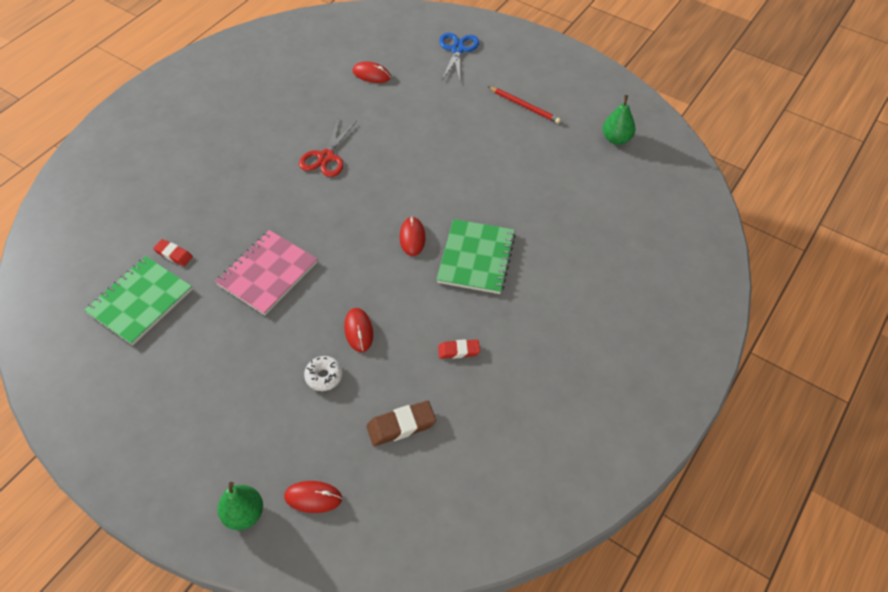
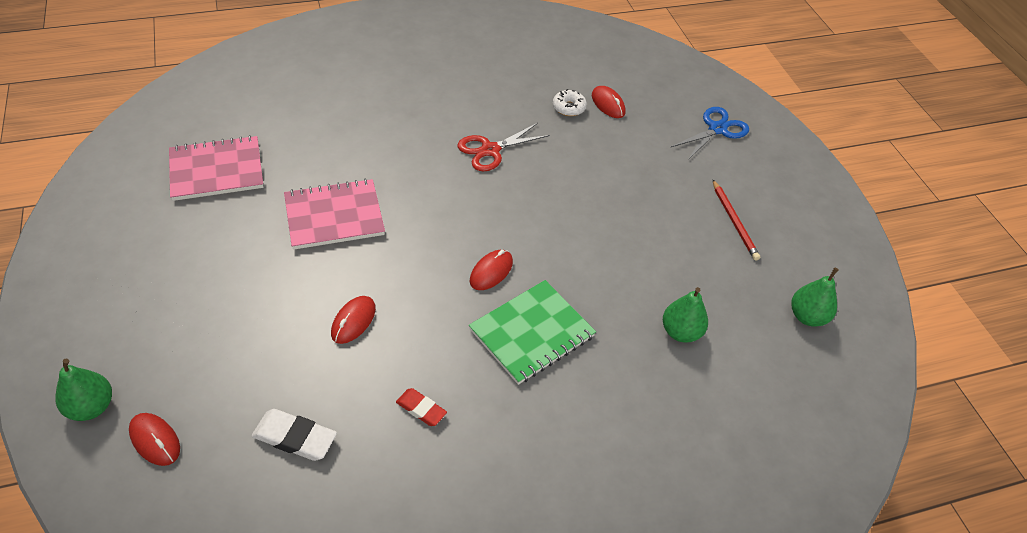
camera: 35 degrees right, 5 degrees down
green notebook [84,256,192,345] -> pink notebook [169,135,263,201]
red eraser [153,239,193,266] -> none
white donut [304,356,343,391] -> white donut moved to [553,89,587,116]
brown eraser [366,401,436,446] -> white eraser [252,409,337,461]
none -> green pear [663,287,708,343]

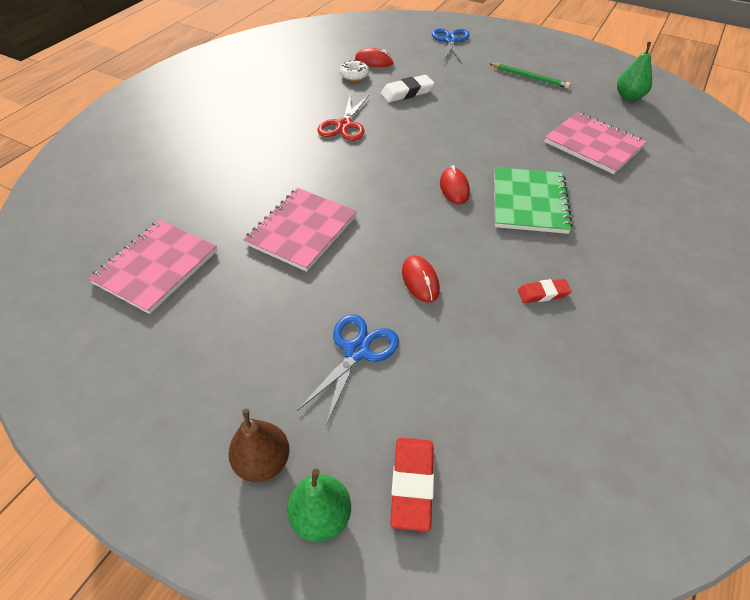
camera: 40 degrees left, 0 degrees up
red mouse [129,413,180,466] -> red eraser [390,438,434,532]
white eraser [252,409,337,461] -> white eraser moved to [381,75,434,102]
green pear [663,287,708,343] -> pink notebook [544,112,647,174]
red pencil [713,180,760,261] -> green pencil [490,63,570,88]
none -> brown pear [228,409,289,482]
none -> blue scissors [297,314,399,425]

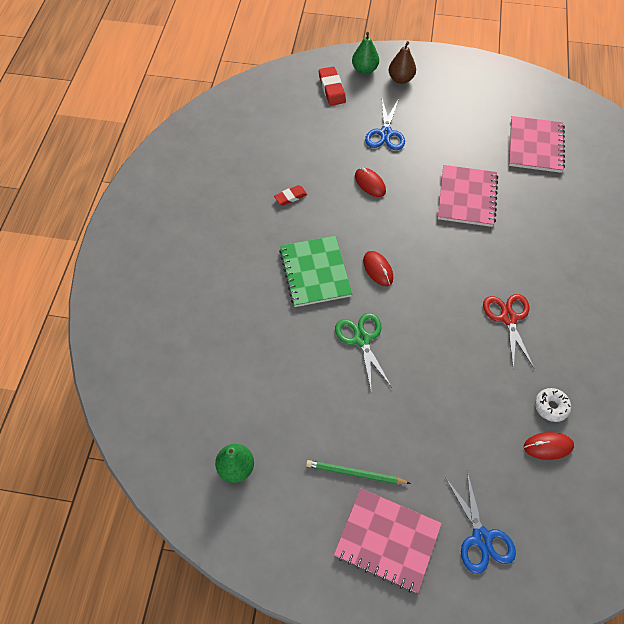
camera: 160 degrees right, 10 degrees up
white eraser [381,75,434,102] -> none
pink notebook [544,112,647,174] -> pink notebook moved to [334,488,442,593]
none -> green scissors [335,313,391,390]

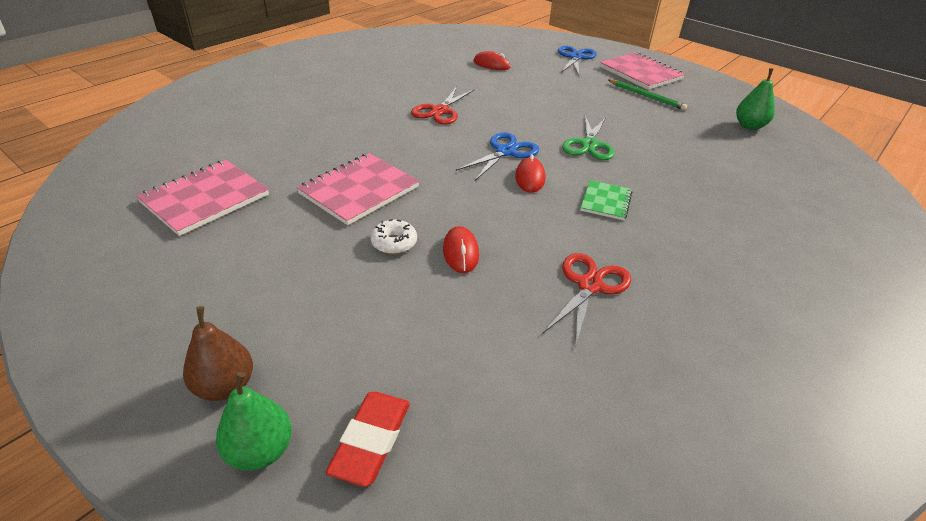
camera: 150 degrees left, 20 degrees down
red eraser [274,185,307,206] -> red scissors [543,253,631,347]
green notebook [279,236,352,307] -> green notebook [580,180,632,220], size x0.57
blue scissors [365,99,405,150] -> blue scissors moved to [456,132,539,181]
white donut [535,388,571,422] -> white donut moved to [370,219,417,254]

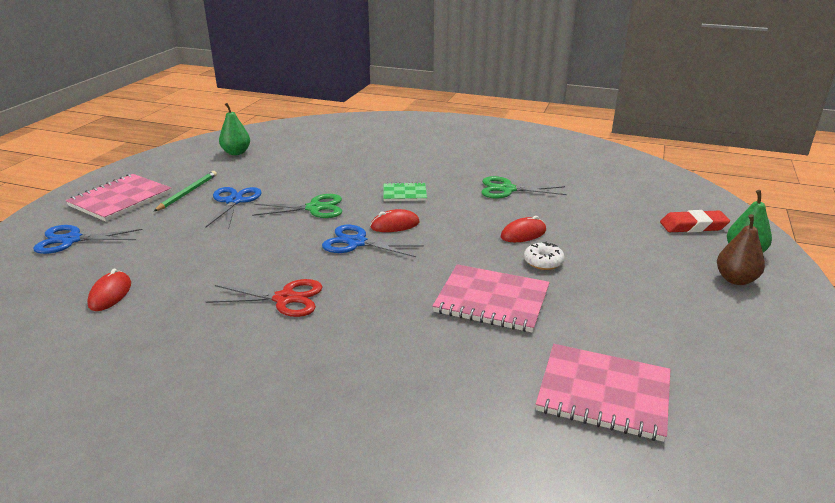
camera: 110 degrees left, 10 degrees down
red scissors [543,253,631,347] -> green scissors [482,176,567,199]
none -> blue scissors [205,187,262,228]

